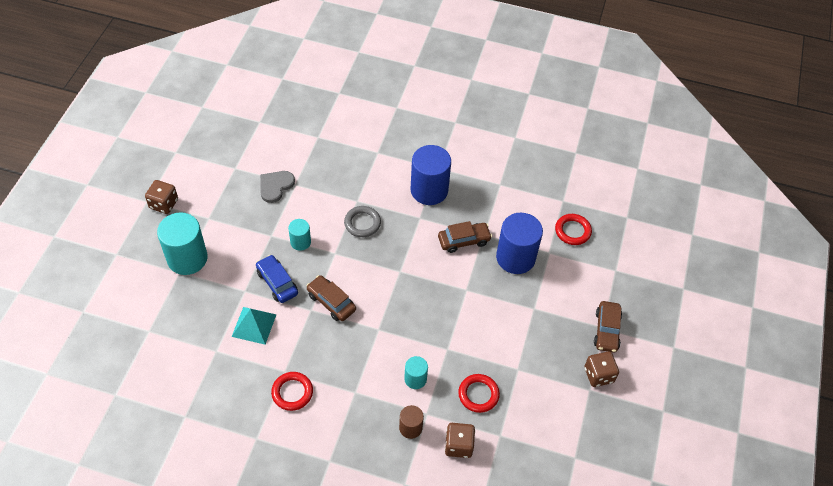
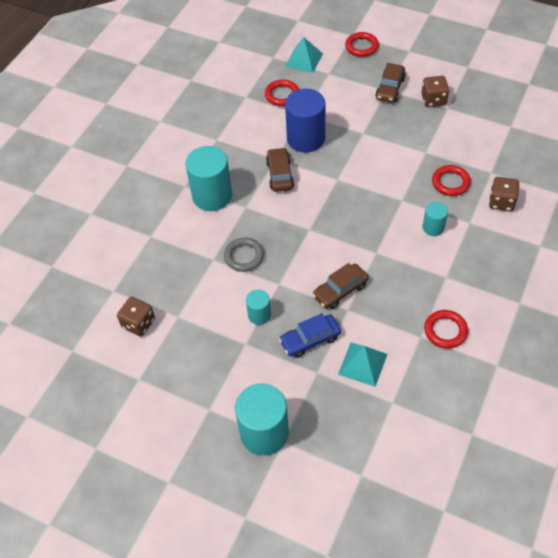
camera: 75 degrees left, 0 degrees up
brown dice [145,180,178,214] -> brown dice moved to [117,297,155,337]
grey heart [260,171,295,203] -> none
brown cylinder [399,405,424,439] -> none
blue cylinder [411,145,451,205] -> turquoise cylinder [185,146,232,211]
brown car [594,301,622,353] -> brown car turned 90 degrees clockwise [375,63,406,103]
none -> turquoise pyramid [285,37,323,73]
none -> red ring [345,32,379,57]

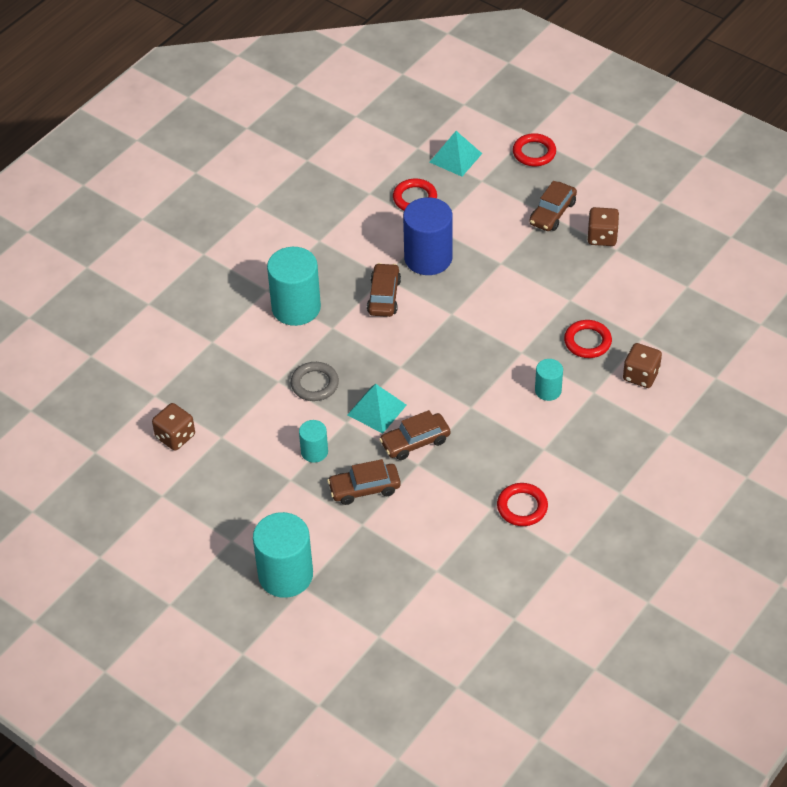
camera: 10 degrees right, 5 degrees down
blue car [279,313,341,358] -> brown car [327,459,401,505]
turquoise pyramid [338,342,387,387] -> turquoise pyramid moved to [347,384,407,434]

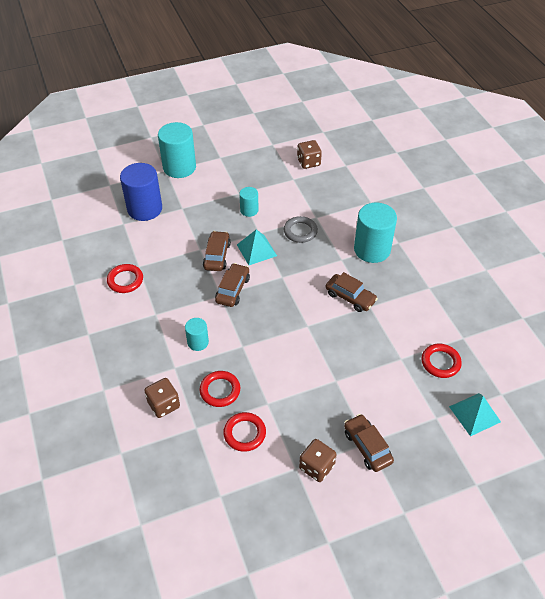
camera: 120 degrees right, 0 degrees up
brown car [327,459,401,505] -> brown car moved to [215,263,250,307]
blue cylinder [403,197,453,275] -> blue cylinder moved to [120,163,162,221]
red ring [513,133,556,166] -> red ring moved to [223,412,266,452]

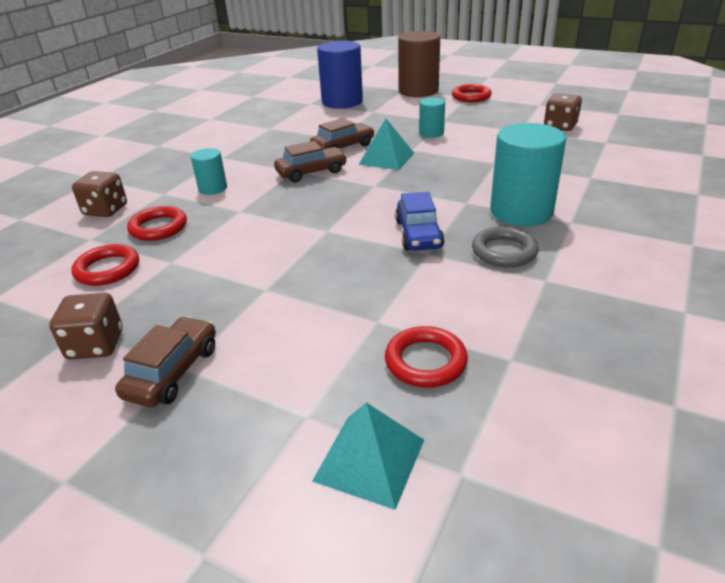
camera: 50 degrees right, 15 degrees down
red ring [107,264,143,293] -> red ring moved to [452,84,492,102]
turquoise cylinder [158,122,196,178] -> brown cylinder [398,31,440,97]
grey ring [284,216,318,243] -> grey ring moved to [472,226,539,267]
brown car [326,272,378,312] -> blue car [395,192,445,251]

